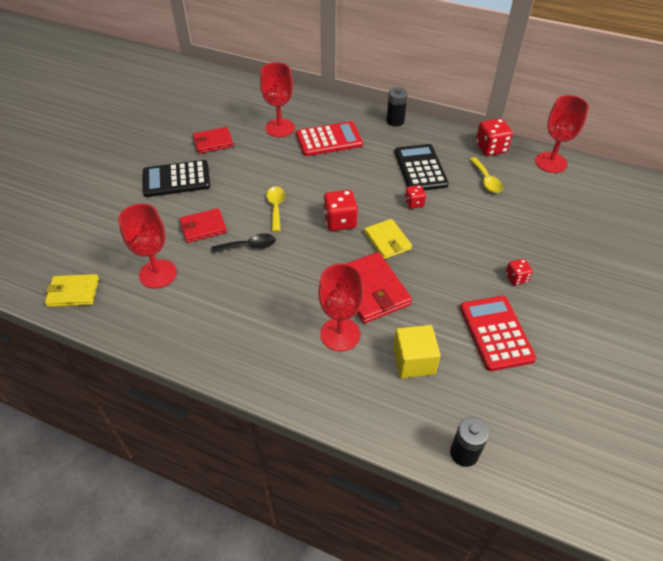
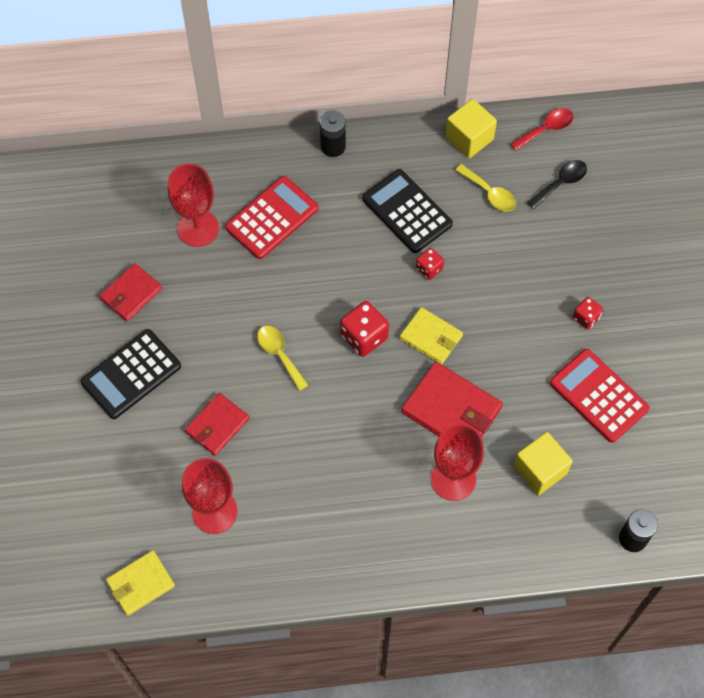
camera: 30 degrees left, 15 degrees up
black spoon [212,233,276,253] -> black spoon moved to [527,160,587,209]
red dice [476,119,513,156] -> yellow cube [445,99,497,159]
red goblet [535,95,589,173] -> red spoon [510,108,573,151]

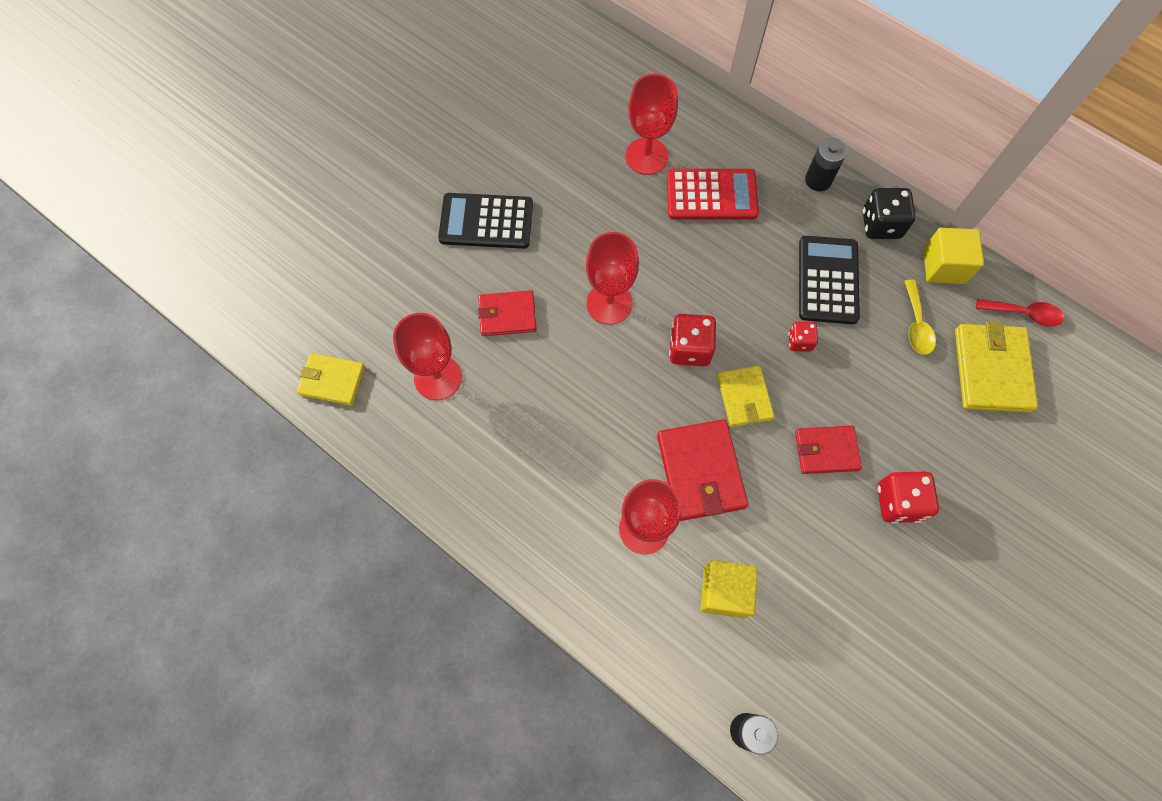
camera: 45 degrees right, 5 degrees up
red wallet [99,263,162,322] -> red wallet moved to [795,426,862,474]
yellow spoon [257,326,309,391] -> red goblet [586,232,639,325]
black spoon [527,160,587,209] -> yellow wallet [955,322,1038,413]
red calculator [550,349,650,443] -> none
red dice [573,297,603,329] -> red dice [877,472,939,523], size x1.71
none -> black dice [863,188,916,239]

